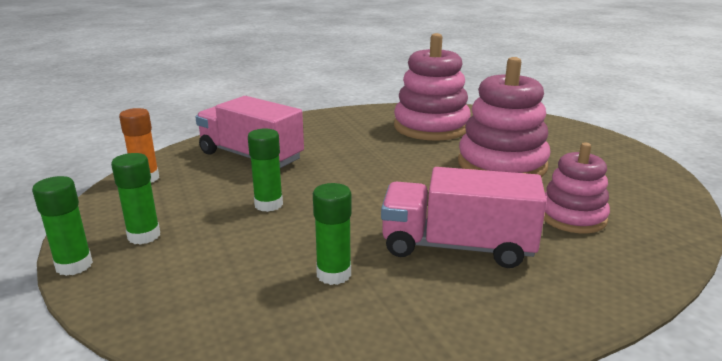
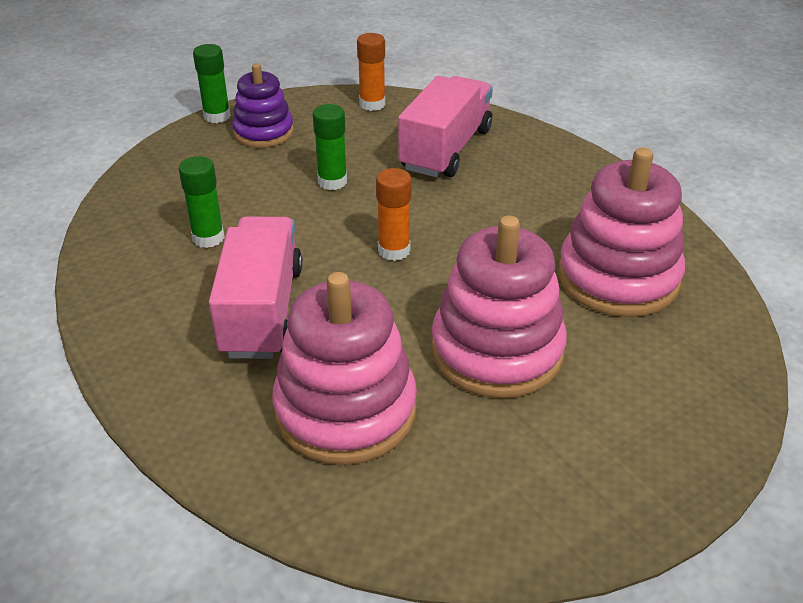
camera: 80 degrees right, 15 degrees up
green glue stick [111,153,160,245] -> purple stacking toy [232,63,294,148]
pink stacking toy [544,143,610,233] -> pink stacking toy [272,272,417,465], size x1.62
none -> orange glue stick [376,168,412,261]

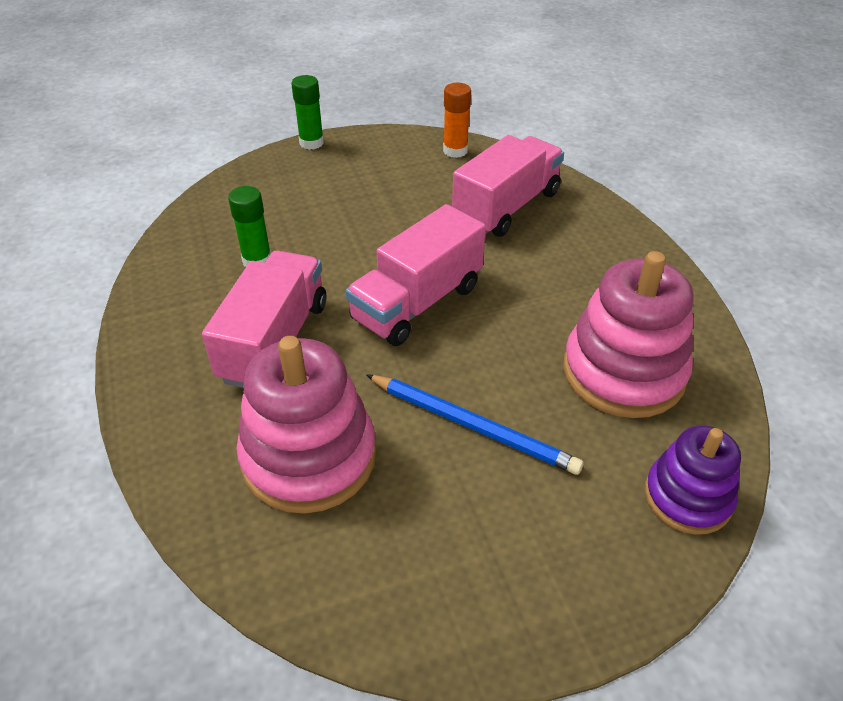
camera: 15 degrees right, 5 degrees up
purple stacking toy [232,63,294,148] -> purple stacking toy moved to [645,426,741,535]
green glue stick [313,104,347,190] -> none
orange glue stick [376,168,412,261] -> pink truck [346,204,486,346]
pink stacking toy [431,216,567,398] -> blue pencil [366,374,583,475]

